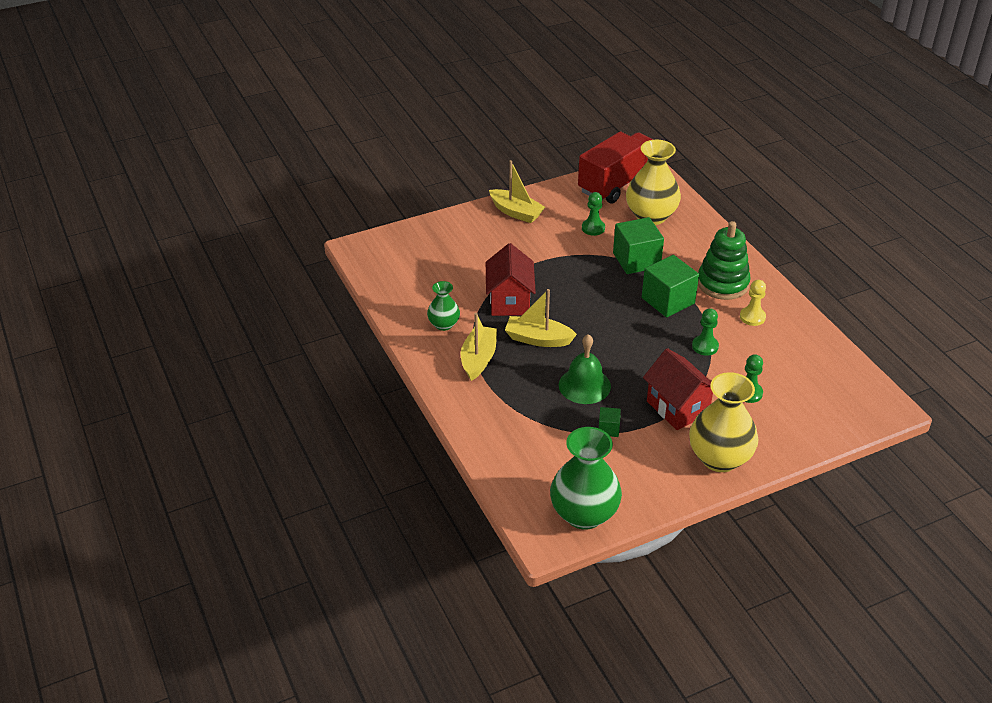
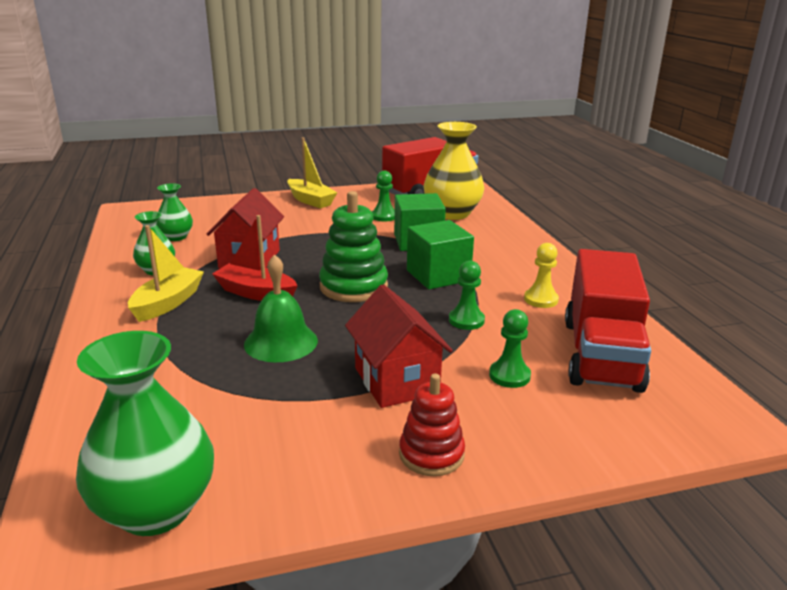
camera: 10 degrees right, 15 degrees down
yellow boat [505,289,577,347] -> red boat [212,215,298,301]
green cube [599,407,621,437] -> none
yellow vase [689,372,759,472] -> red stacking toy [399,373,465,476]
green stacking toy [698,221,751,300] -> green stacking toy moved to [319,191,388,302]
none -> green vase [156,183,193,241]
none -> red truck [565,249,651,393]

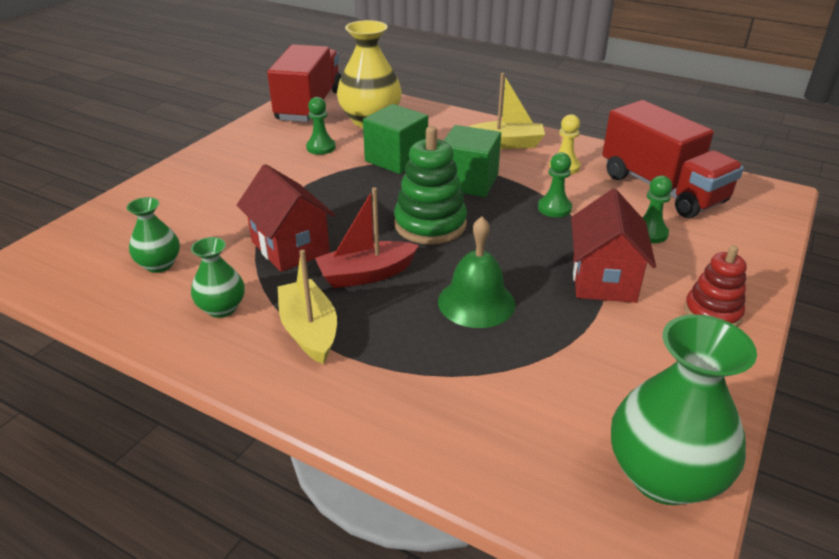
camera: 45 degrees left, 10 degrees up
yellow boat [287,137,338,208] -> yellow boat moved to [469,73,545,149]
red house [345,284,453,408] -> red house turned 75 degrees clockwise [571,189,656,303]

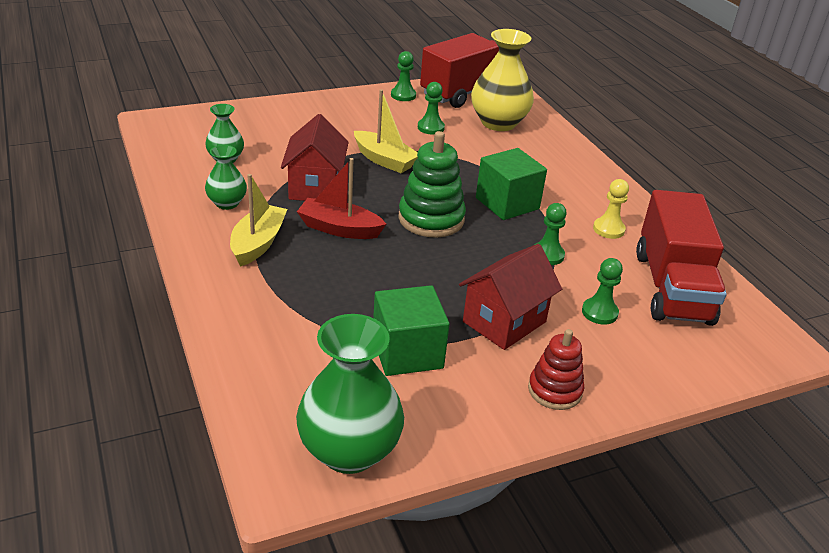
camera: 35 degrees right, 0 degrees up
green cube [363,104,428,174] -> green cube moved to [373,285,450,376]
green bell [438,216,515,328] -> none
yellow boat [469,73,545,149] -> yellow boat moved to [354,89,418,173]
none -> green pawn [391,51,416,101]

